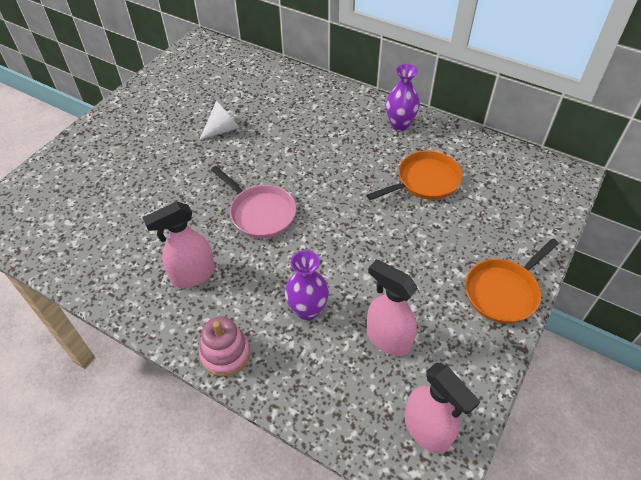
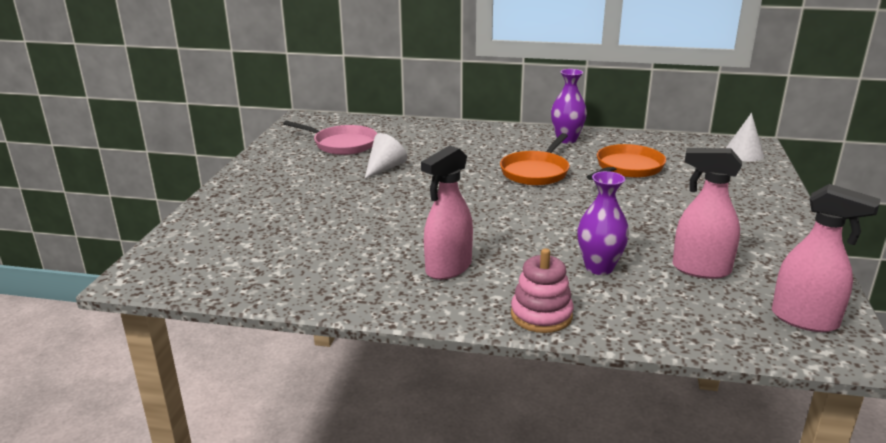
camera: 20 degrees left, 25 degrees down
pink pan [211,166,296,238] -> pink pan moved to [283,121,377,155]
orange pan [465,239,559,324] -> orange pan moved to [500,133,570,186]
none -> white cone [726,113,764,161]

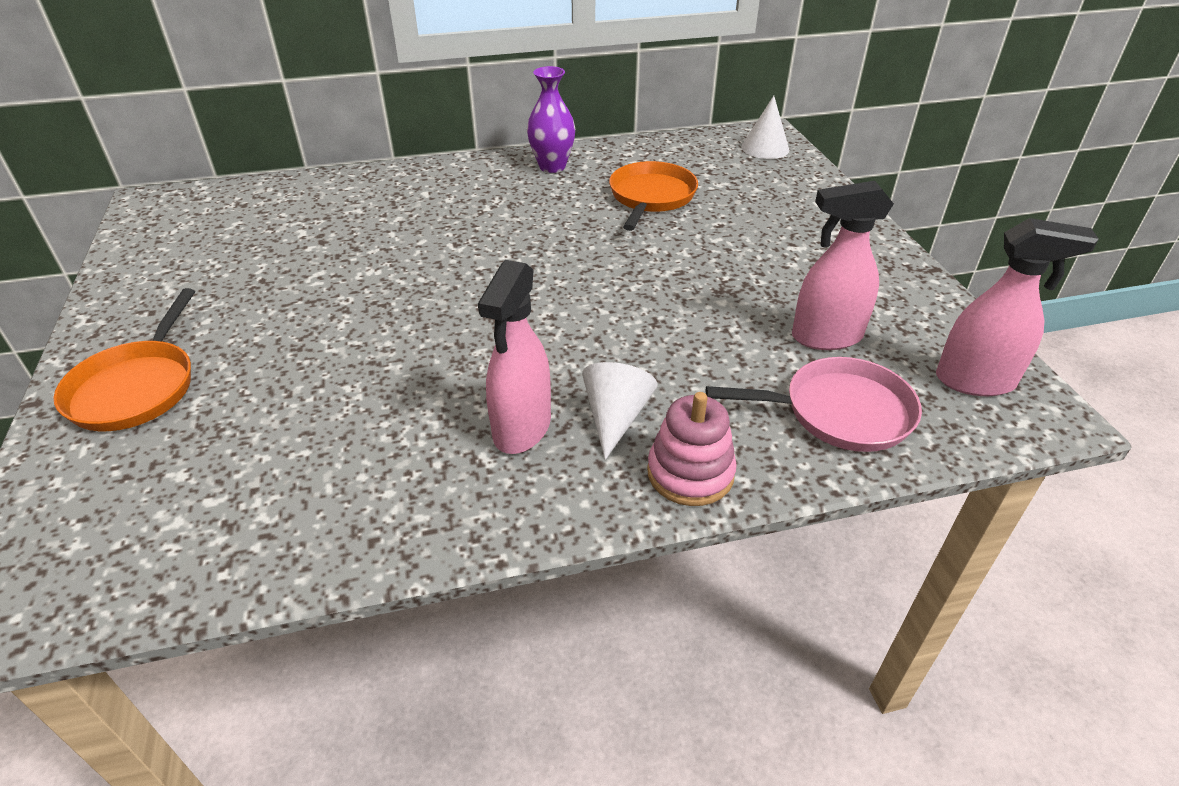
camera: 25 degrees left, 15 degrees up
pink pan [283,121,377,155] -> pink pan moved to [706,357,922,452]
white cone [365,133,407,179] -> white cone moved to [582,362,657,460]
orange pan [500,133,570,186] -> orange pan moved to [53,288,195,431]
purple vase [577,171,629,275] -> none

